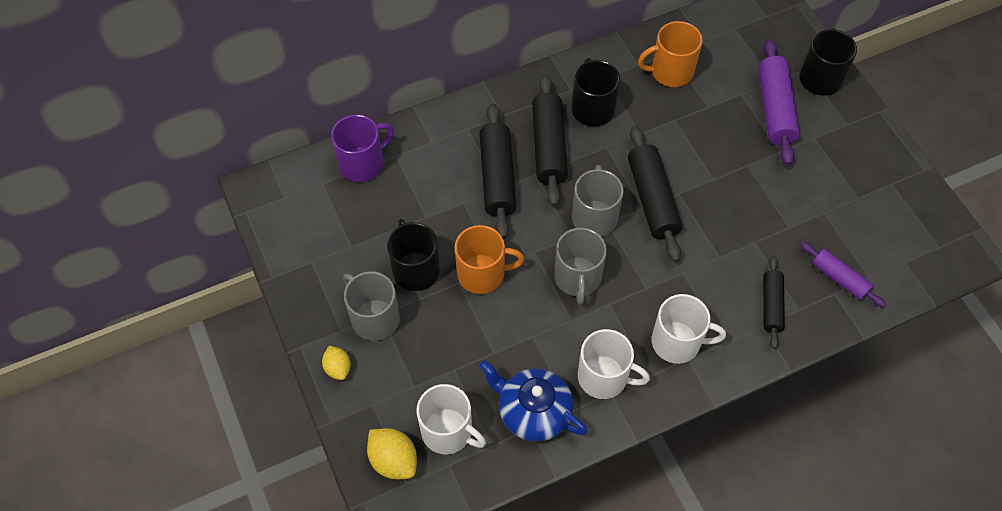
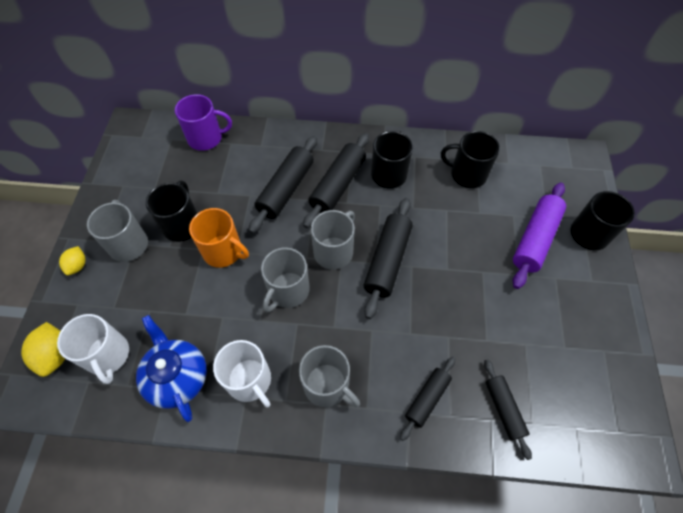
camera: 30 degrees right, 0 degrees up
orange mug [638,21,702,87] -> black mug [441,131,500,188]
white mug [652,294,726,364] -> grey mug [299,345,360,408]
purple rolling pin [801,242,886,308] -> black rolling pin [484,359,532,460]

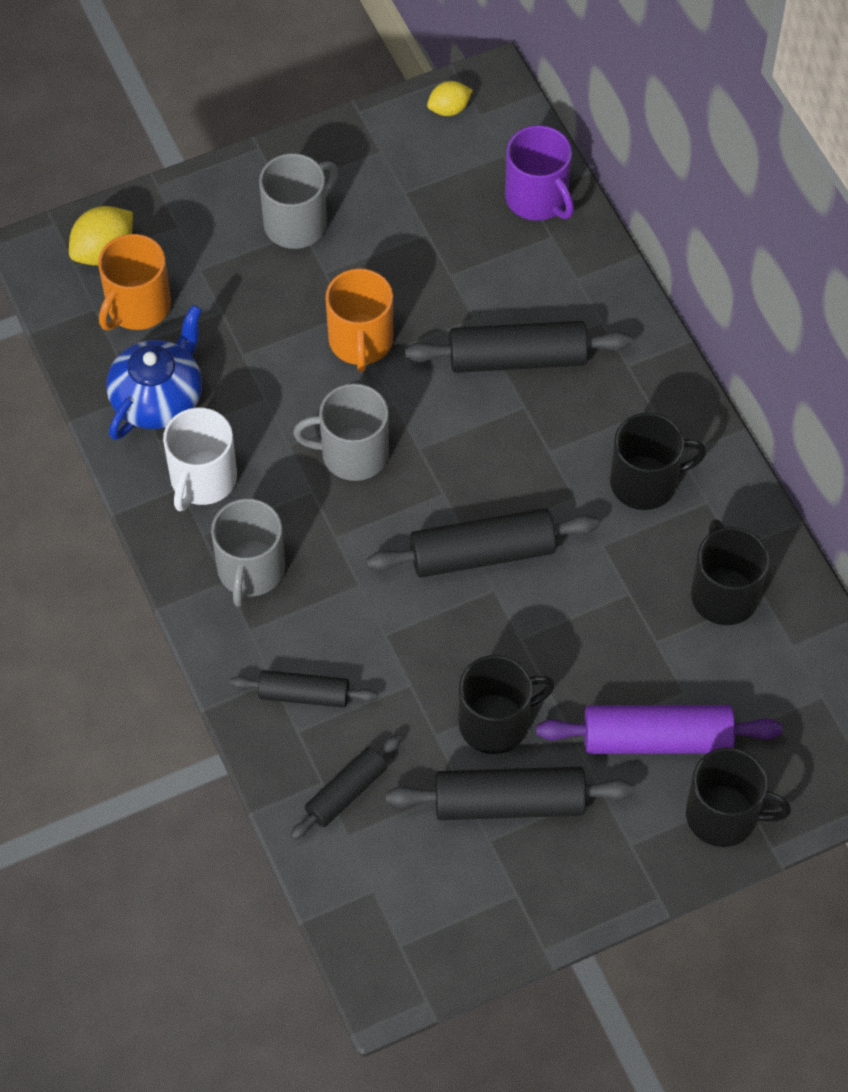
camera: 60 degrees right, 0 degrees up
white mug [57,314,129,384] -> orange mug [98,234,171,330]
yellow lemon [59,246,86,275] -> yellow lemon moved to [427,81,473,116]
black mug [146,181,198,242] -> black mug moved to [459,655,555,754]
black rolling pin [303,133,369,228] -> black rolling pin moved to [386,767,635,820]
grey mug [311,210,355,270] -> none

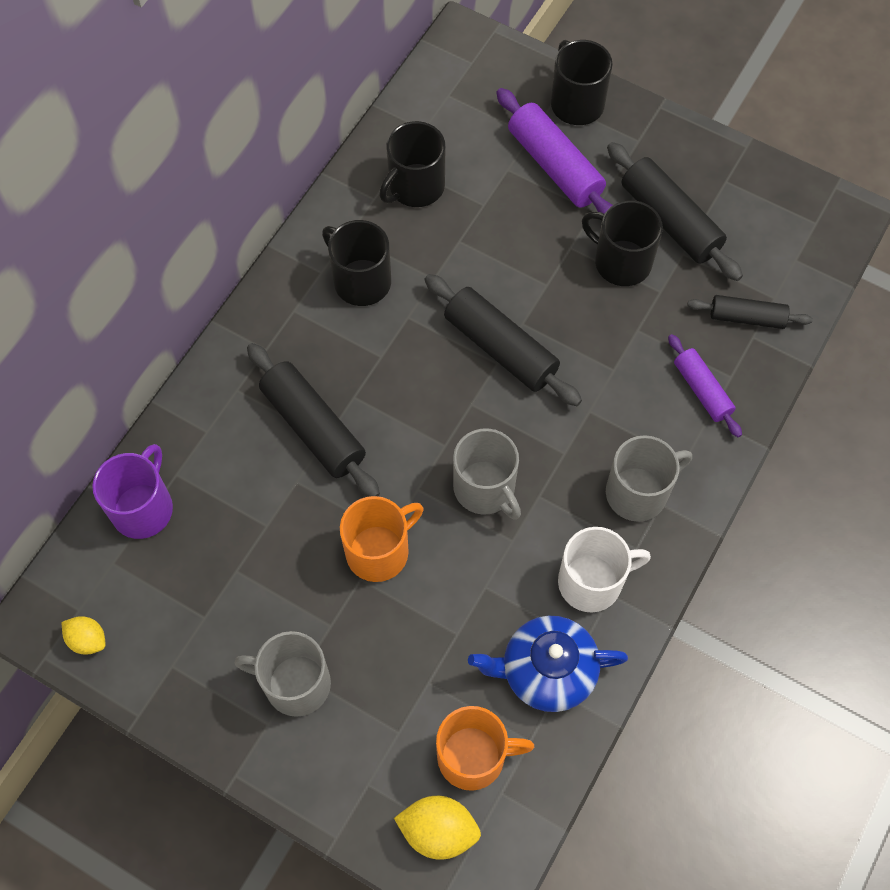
camera: 125 degrees left, 5 degrees up
black rolling pin [230,670,377,708] -> purple rolling pin [668,334,742,437]

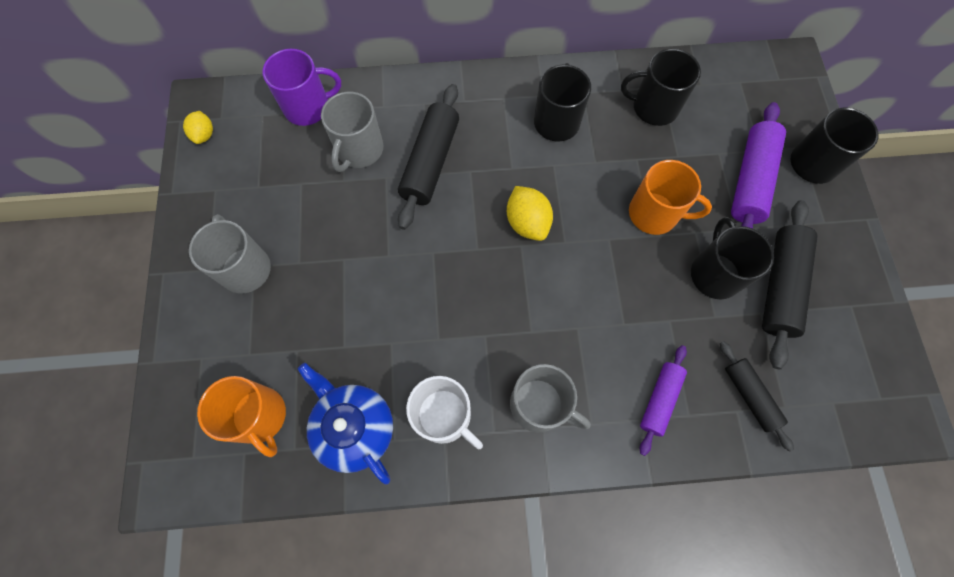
camera: 55 degrees right, 5 degrees up
orange mug [340,496,423,582] -> orange mug moved to [629,160,712,235]
yellow lemon [394,796,481,860] -> yellow lemon moved to [507,186,553,241]
black rolling pin [424,274,582,406] -> none
grey mug [453,428,521,520] -> grey mug moved to [321,92,383,172]

